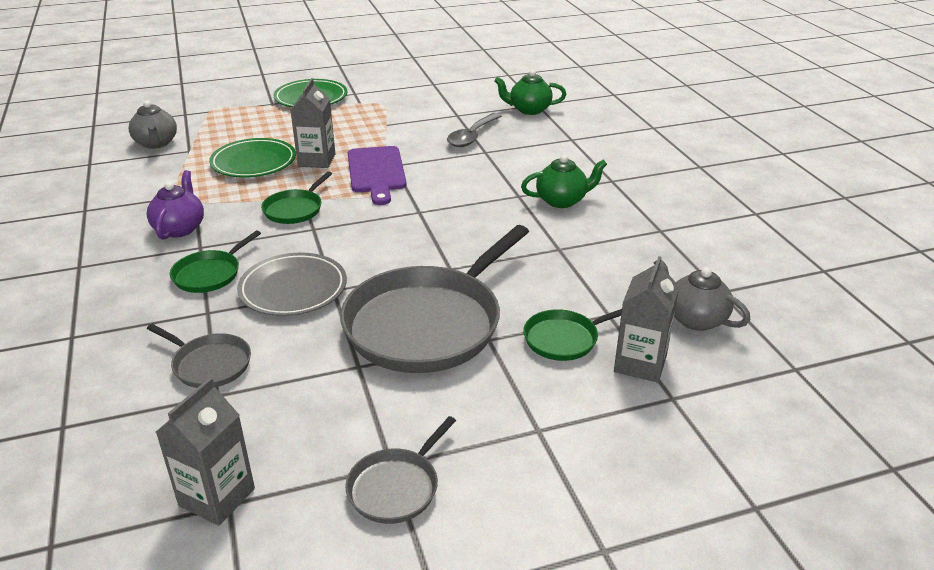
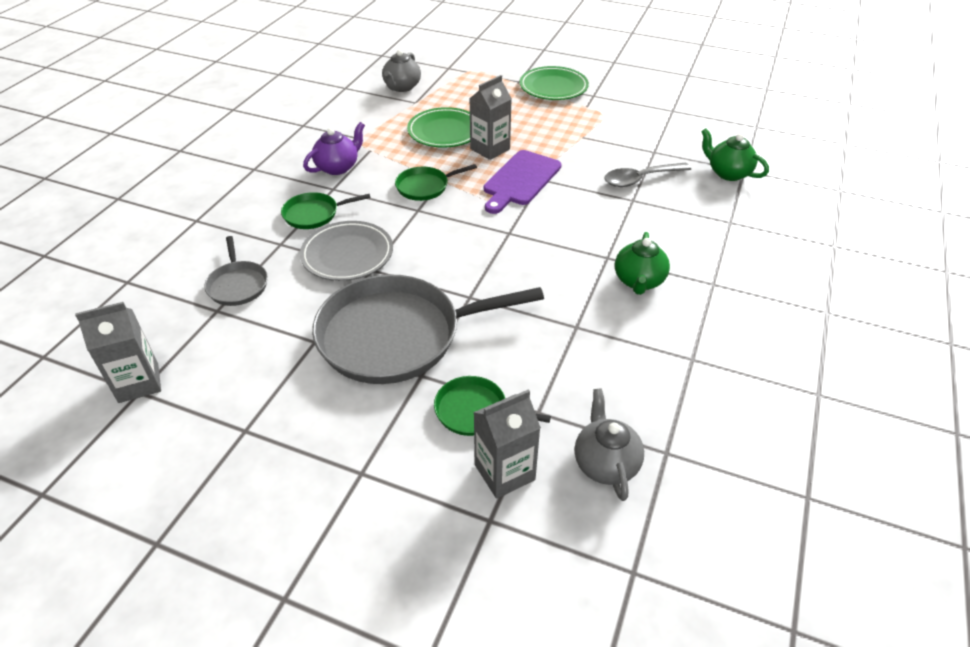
camera: 40 degrees right, 10 degrees up
grey pan [345,416,456,524] -> none
green teapot [521,155,607,208] -> green teapot turned 75 degrees clockwise [615,232,670,295]

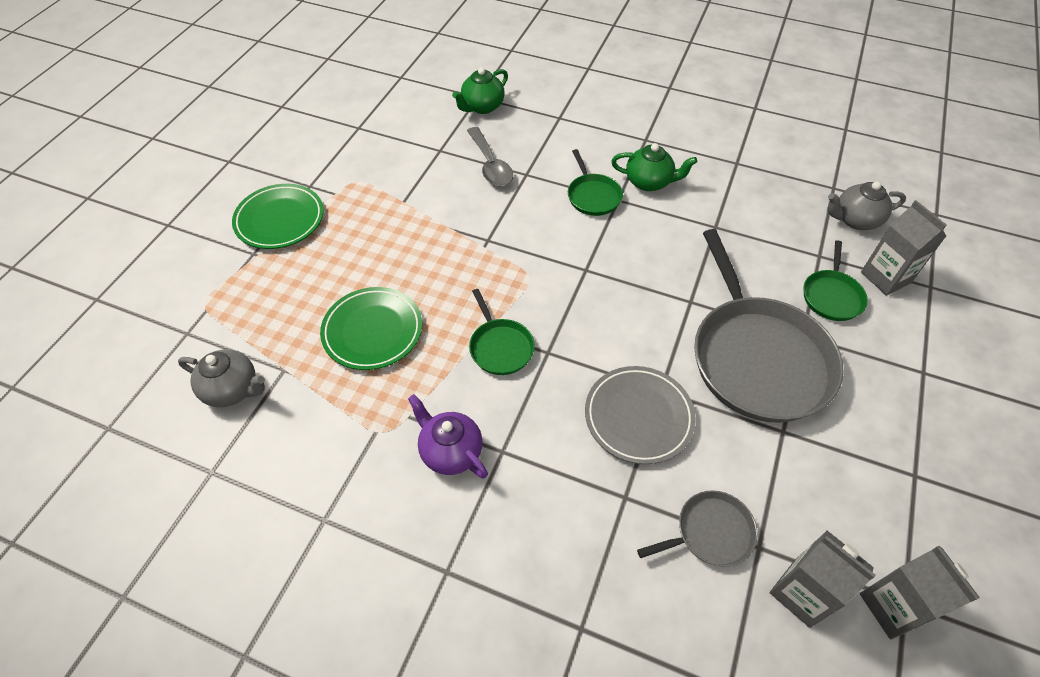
camera: 90 degrees left, 10 degrees up
green pan [281,192,371,229] -> green pan moved to [568,149,623,216]
grey carton [470,75,512,160] -> grey carton moved to [770,531,876,628]
purple cutting board [484,150,562,214] -> none

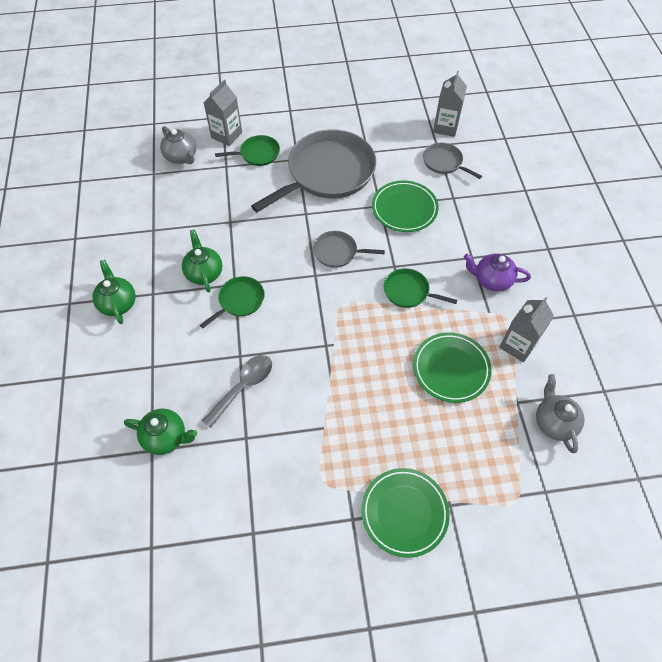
camera: 120 degrees left, 5 degrees up
purple teapot [408,394,488,479] -> purple teapot turned 90 degrees clockwise [464,253,531,291]
green pan [469,289,535,375] -> green pan turned 105 degrees counterclockwise [384,268,457,308]
grey plate [585,366,696,464] -> green plate [372,180,439,232]
grey carton [860,545,980,640] -> grey carton moved to [499,297,554,363]
none -> green teapot [92,259,136,324]
none -> grey pan [313,231,385,268]

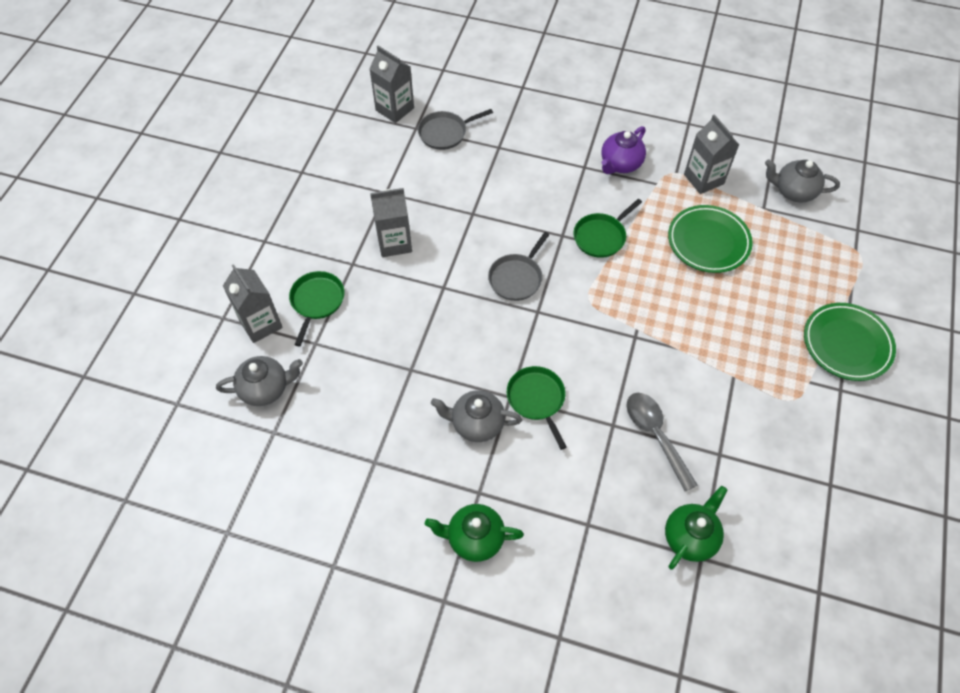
camera: 65 degrees left, 0 degrees up
green teapot [182,229,222,292] -> grey teapot [431,390,522,442]
grey pan [251,129,376,212] -> grey carton [370,188,412,257]
green plate [372,180,439,232] -> none

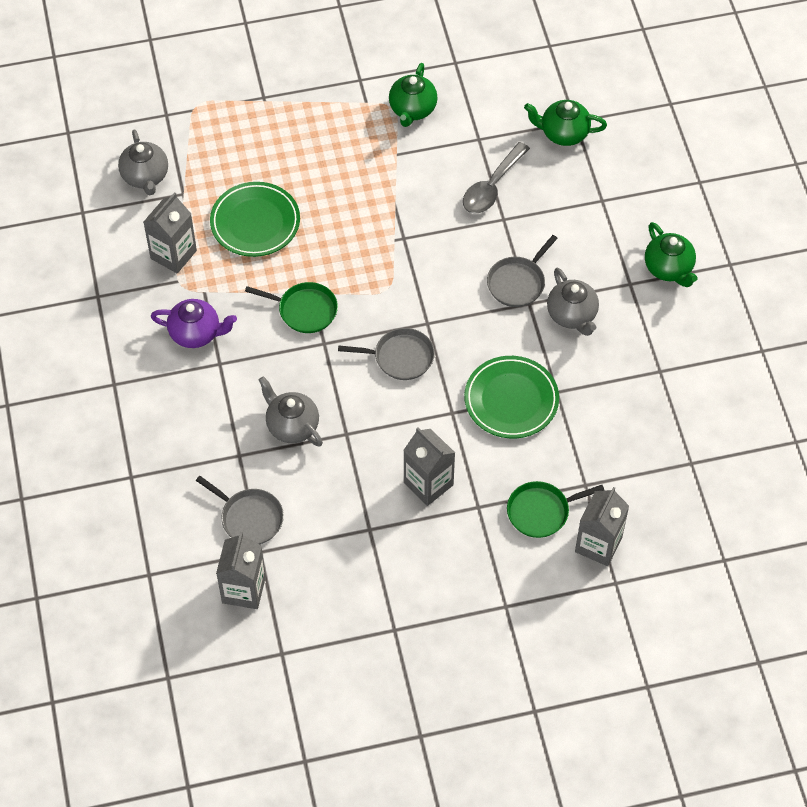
camera: 120 degrees left, 0 degrees up
grey teapot [216,356,303,406] -> grey teapot moved to [259,376,323,447]
green pan [507,366,567,450] -> grey pan [487,235,558,307]
green plate [804,303,896,381] -> green plate moved to [464,356,559,438]
none -> green teapot [389,63,438,127]

